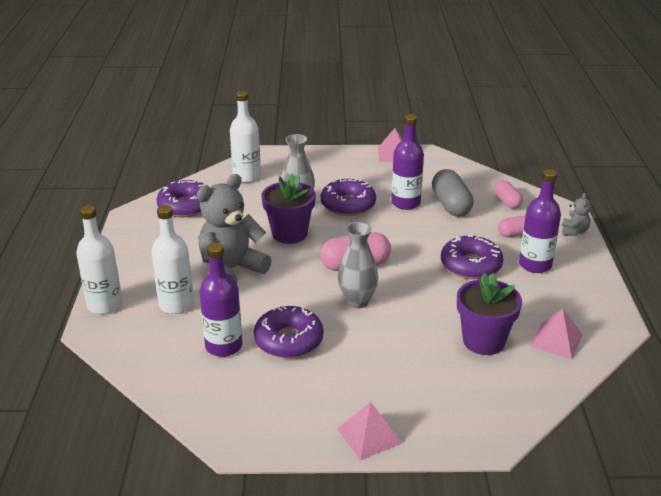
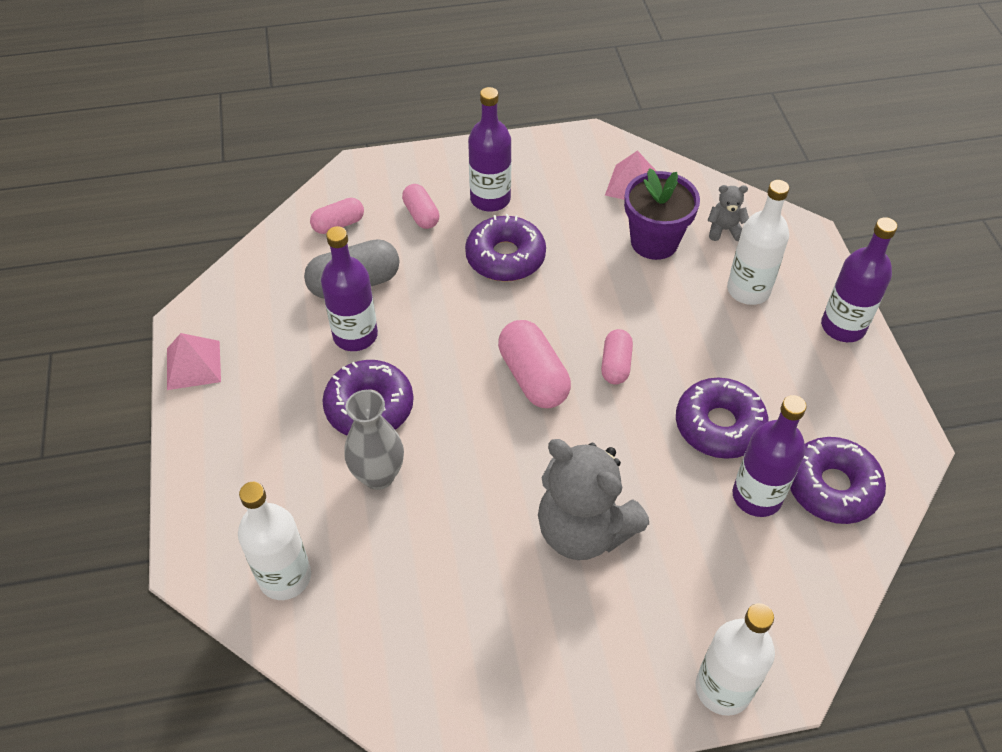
camera: 100 degrees left, 20 degrees up
white bottle [151,205,194,314] -> white bottle moved to [727,180,789,305]
purple donut [157,180,206,217] -> purple donut moved to [790,437,886,524]
purple flower pot [261,174,316,244] -> none
pink pyramid [337,402,402,460] -> purple bottle [821,217,897,342]
grey vase [338,222,378,309] -> pink capsule [601,329,633,384]
grey teddy bear [562,193,592,236] -> grey teddy bear moved to [707,185,749,241]

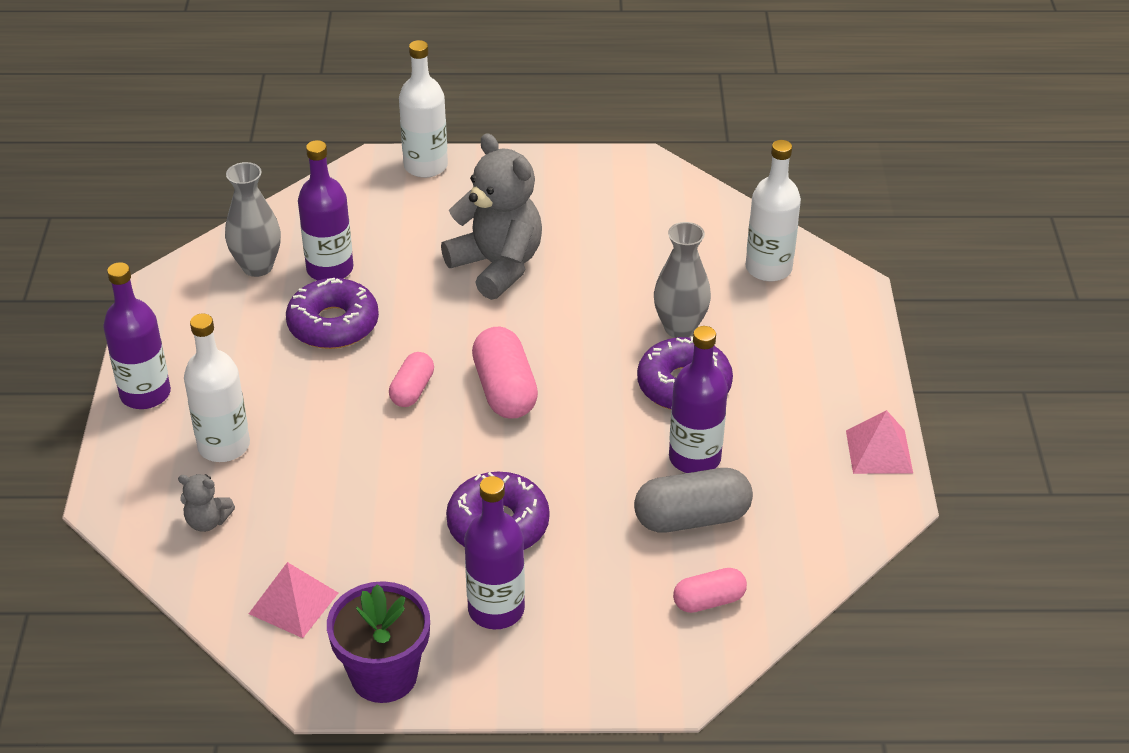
camera: 170 degrees left, 10 degrees down
pink capsule [402,184,439,229] -> none
purple flower pot [624,168,700,260] -> purple flower pot moved to [327,581,430,703]
purple donut [790,437,886,524] -> grey vase [225,162,281,277]

